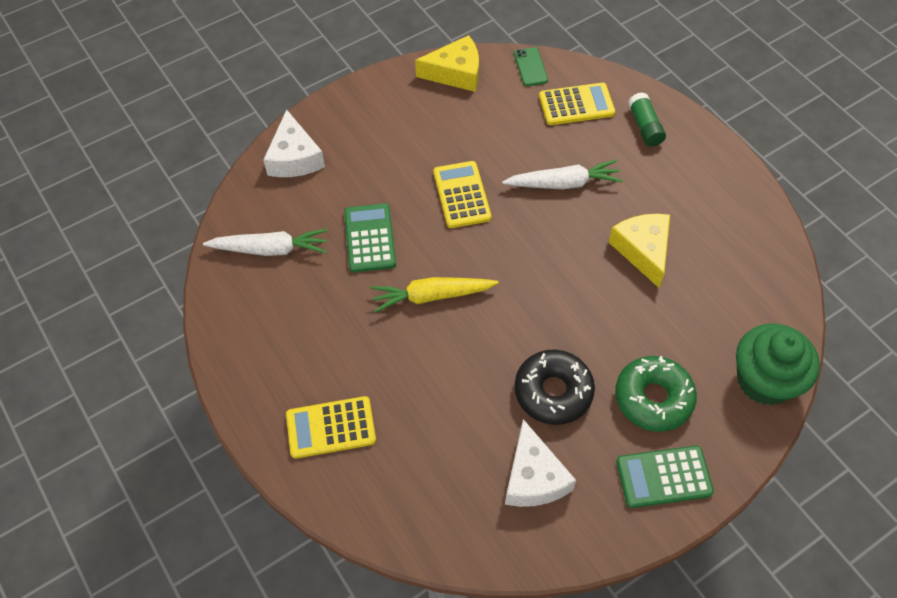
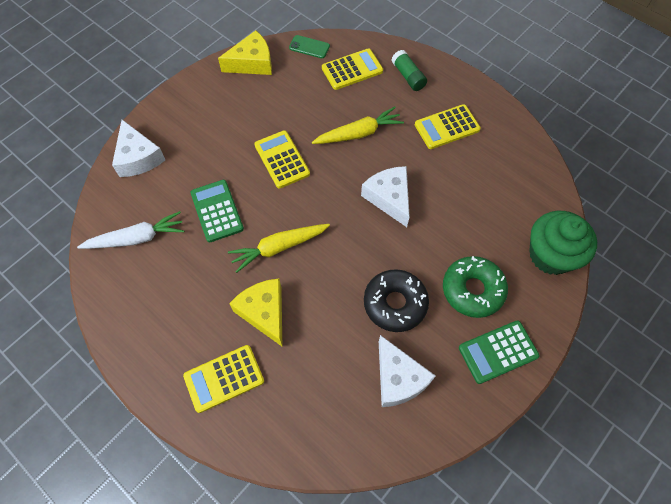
camera: 15 degrees left, 5 degrees up
white carrot [502,160,623,189] -> yellow carrot [312,107,404,144]
green phone [514,47,548,86] -> green phone turned 45 degrees counterclockwise [289,35,330,58]
yellow cheese [609,214,670,288] -> yellow cheese moved to [229,279,282,346]
none -> white cheese [361,166,410,227]
none -> yellow calculator [415,104,481,149]

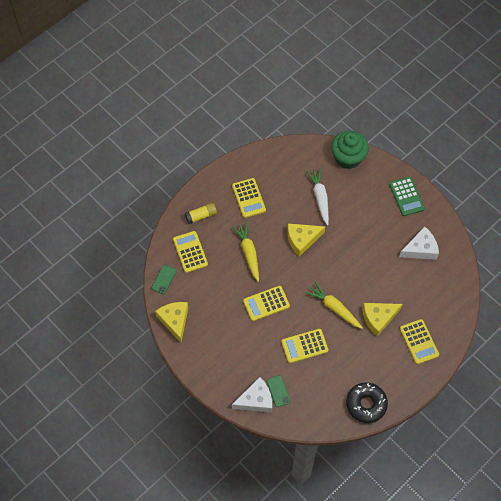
camera: 85 degrees left, 0 degrees up
white carrot [77,211,184,249] -> white carrot moved to [306,168,329,225]
green calculator [190,180,244,242] -> yellow calculator [281,329,328,363]
yellow carrot [228,224,330,273] -> yellow carrot turned 150 degrees clockwise [306,282,363,329]
white cheese [361,166,410,227] -> yellow cheese [288,223,325,257]
black donut [364,269,429,332] -> black donut moved to [346,382,388,423]
green glue stick [392,50,427,91] -> yellow glue stick [185,203,217,224]
green donut [443,256,508,318] -> none
none -> green phone [267,375,291,407]

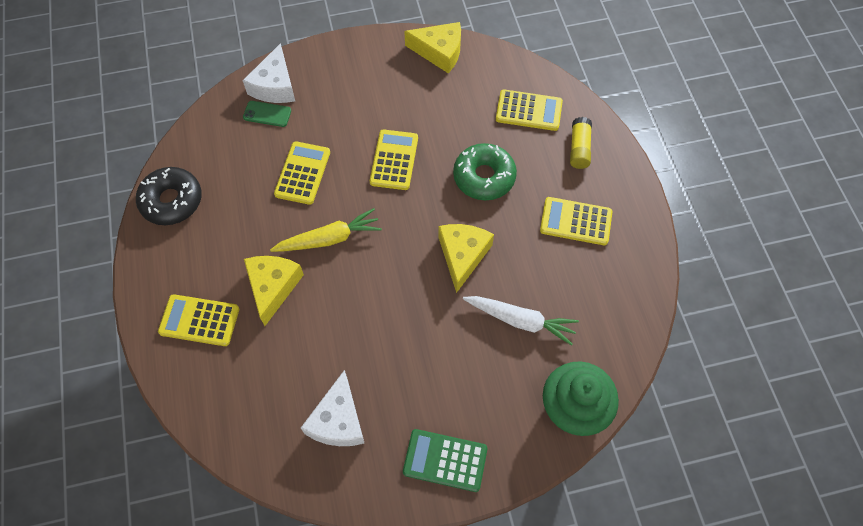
camera: 120 degrees right, 0 degrees up
green phone [151,265,176,294] -> none
yellow carrot [232,222,259,282] -> green donut [453,143,517,200]

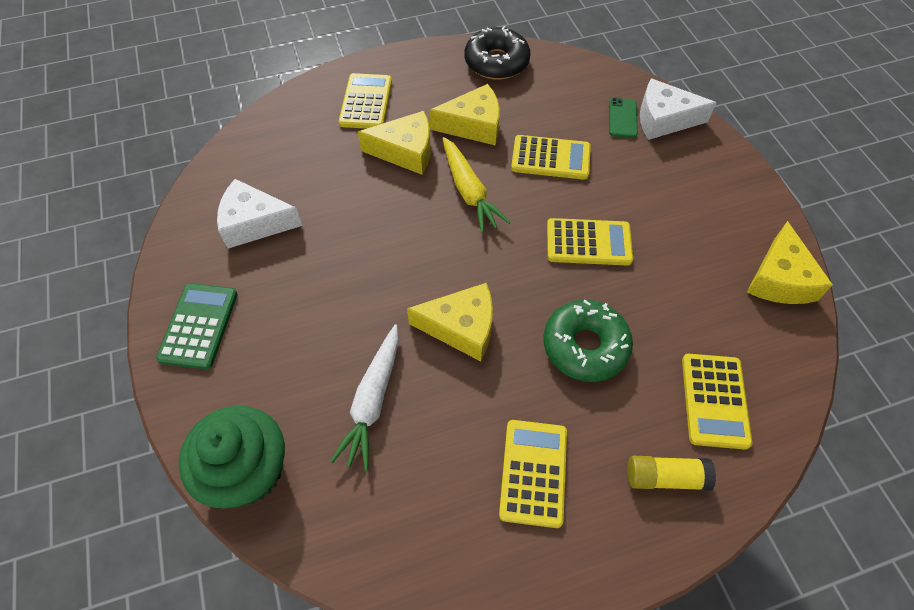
camera: 85 degrees right, 5 degrees down
none -> yellow cheese [429,84,500,146]

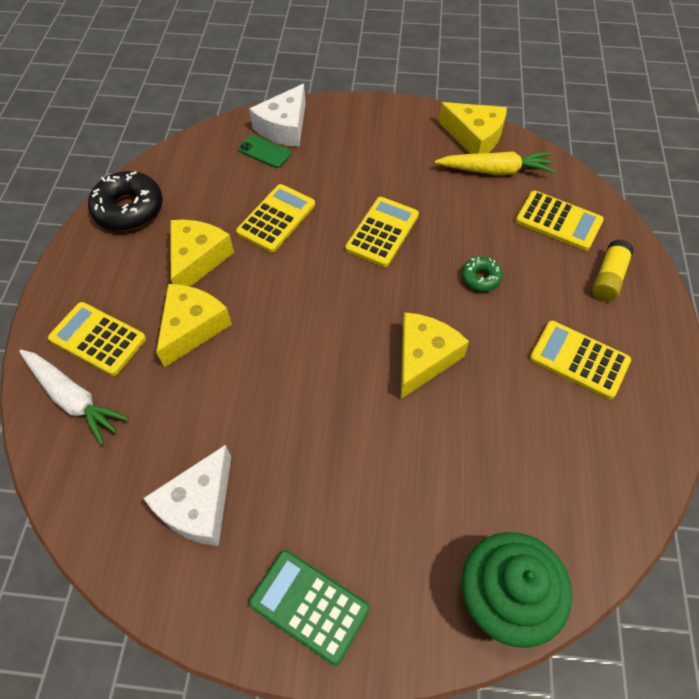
camera: 65 degrees left, 0 degrees up
white carrot [330,324,399,471] -> white carrot moved to [19,350,129,445]
yellow carrot [442,137,511,234] -> yellow carrot moved to [435,151,555,175]
green donut [543,300,633,382] -> green donut [461,256,503,291], size x0.53

